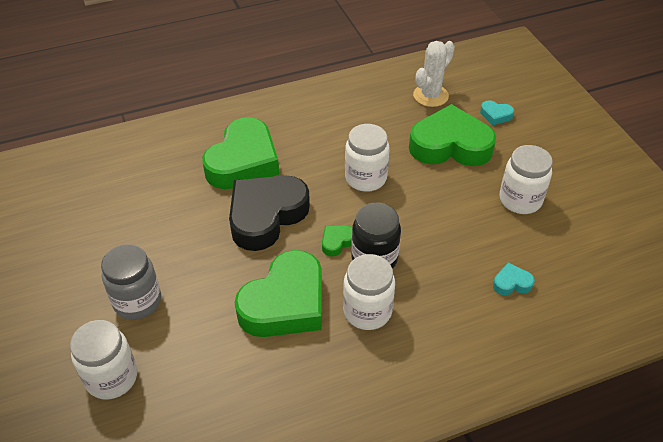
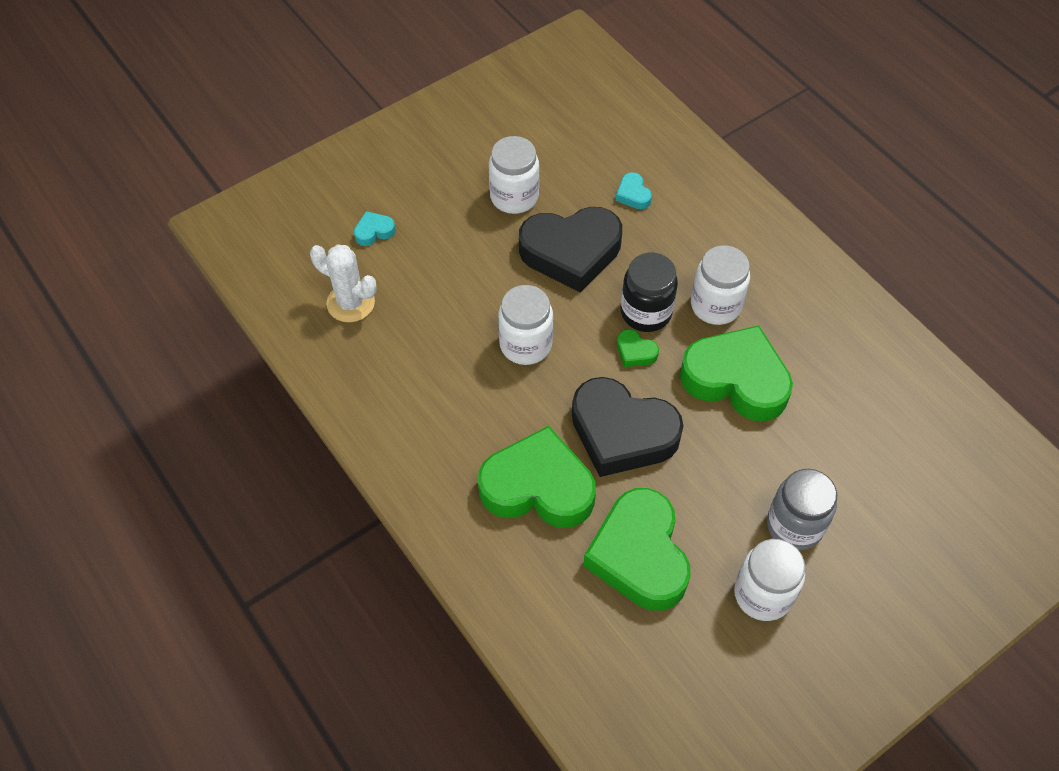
camera: 105 degrees left, 10 degrees up
white jar [70,320,137,400] -> white jar moved to [734,539,805,621]
green heart [409,104,496,166] -> green heart moved to [583,488,691,611]
turquoise heart [480,100,514,125] -> turquoise heart turned 120 degrees counterclockwise [354,211,396,246]
none -> black heart [519,207,622,292]

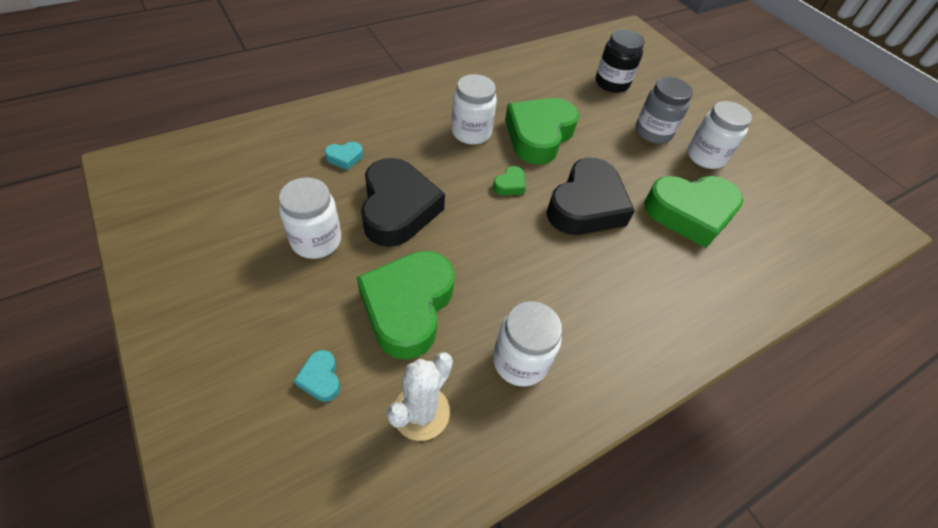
camera: 90 degrees left, 5 degrees down
green heart [478,426,596,528] -> green heart moved to [357,251,455,360]
white jar [498,285,553,365] -> white jar moved to [493,301,562,387]
black jar [621,253,678,332] -> black jar moved to [596,29,645,93]

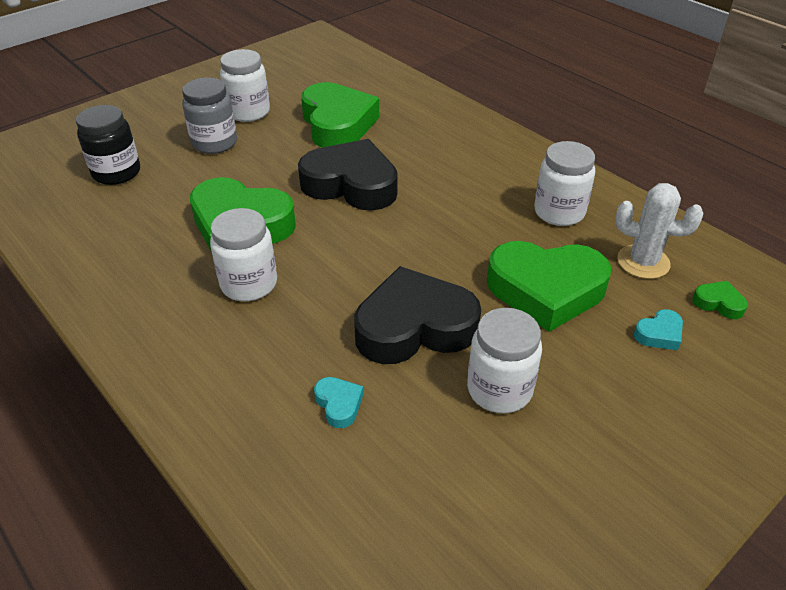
camera: 95 degrees left, 10 degrees down
green heart [493,166,526,195] -> green heart moved to [692,281,748,319]

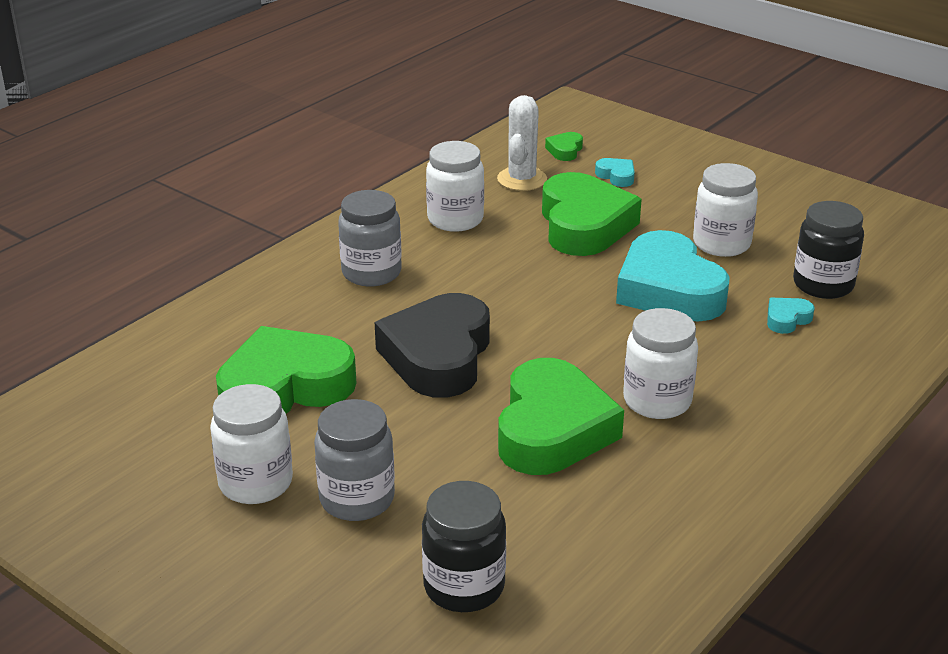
camera: 100 degrees left, 10 degrees down
black heart [354,266,481,364] -> turquoise heart [616,230,730,321]
none -> grey jar [338,190,402,286]
none -> black jar [793,201,864,299]

